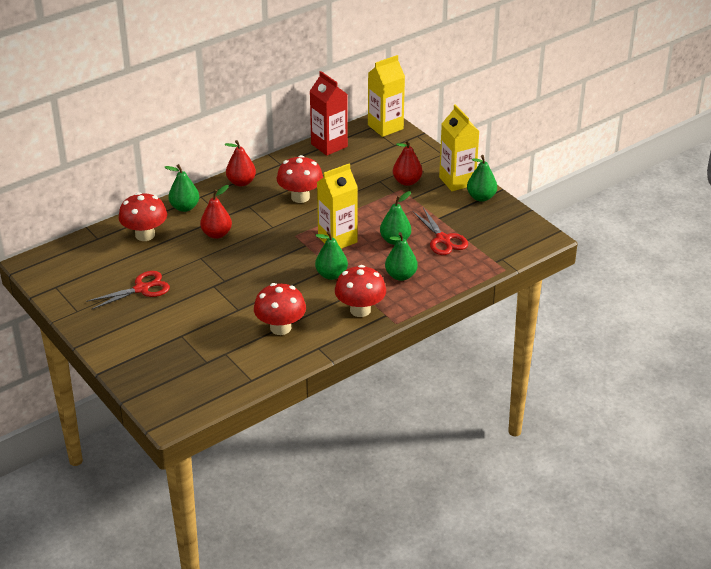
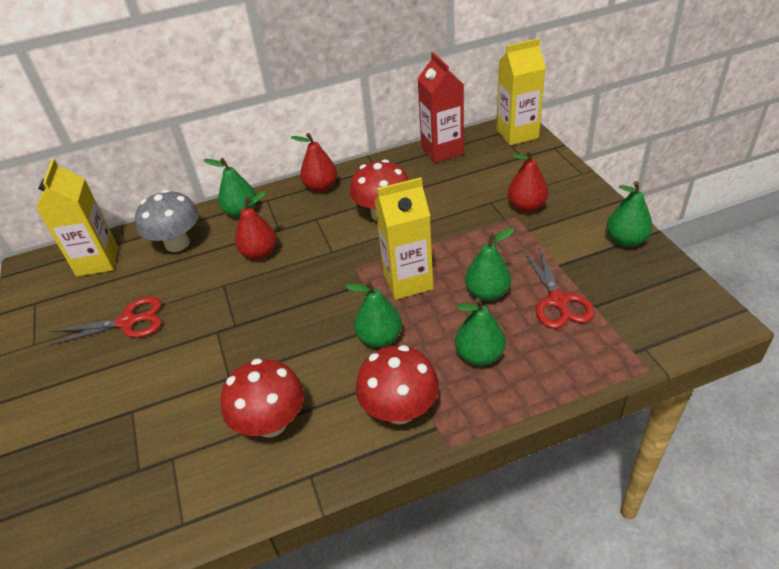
camera: 20 degrees right, 5 degrees up
red mushroom [119,192,167,241] -> grey mushroom [135,190,199,252]
yellow carton [439,104,480,191] -> yellow carton moved to [36,159,118,277]

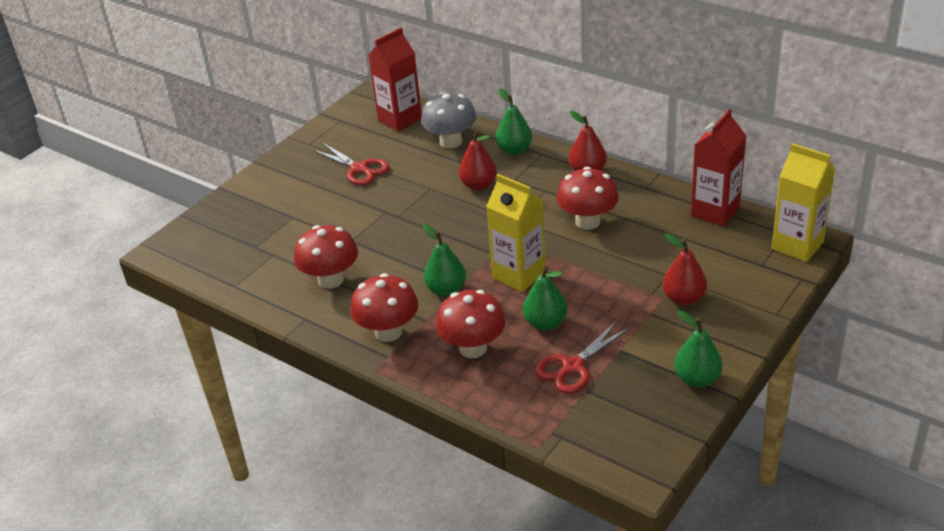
camera: 55 degrees right, 5 degrees down
yellow carton [36,159,118,277] -> red carton [368,28,422,132]
green pear [455,298,506,366] -> red mushroom [436,290,506,358]

